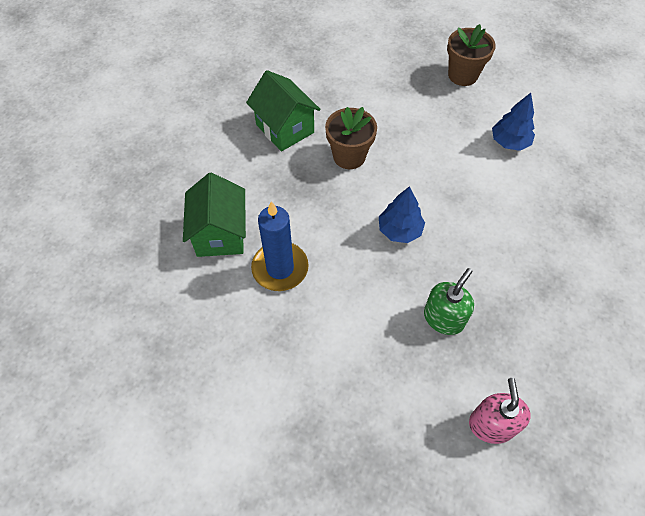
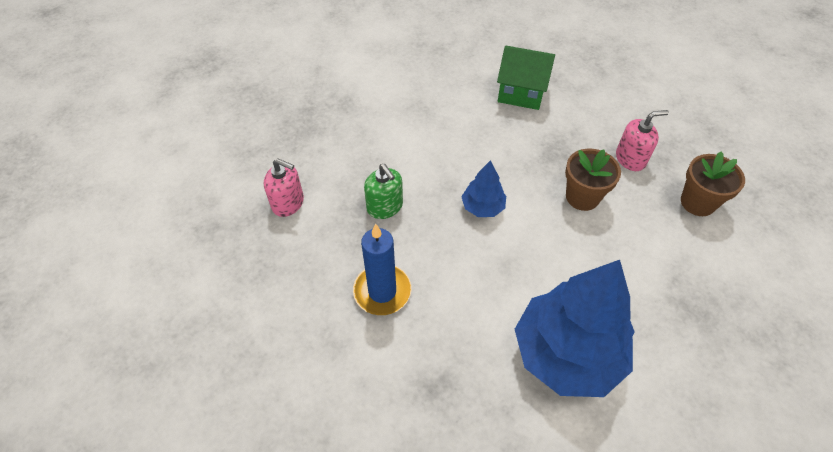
camera: 110 degrees right, 5 degrees down
green house [246,70,320,151] -> pink soap dispenser [616,110,669,171]
blue candle [251,201,309,291] -> blue candle moved to [353,224,411,315]
brown flower pot [447,24,496,86] -> brown flower pot moved to [681,151,745,216]
blue tree [492,93,535,151] -> blue tree [515,260,635,397], size x2.16

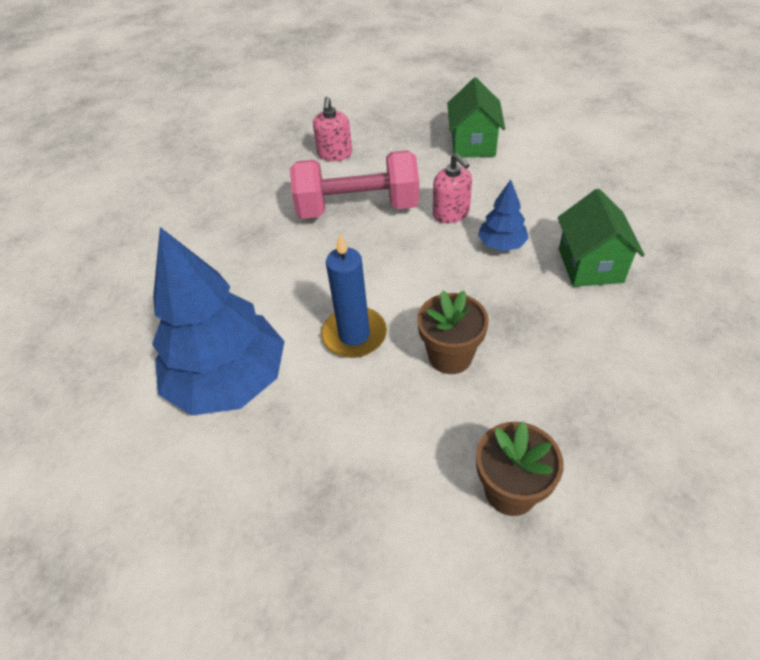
camera: 75 degrees right, 5 degrees down
blue candle [353,224,411,315] -> blue candle moved to [321,234,387,358]
green soap dispenser [364,164,403,219] -> pink dumbbell [290,150,419,219]
blue tree [461,160,506,217] -> blue tree moved to [478,180,529,251]
pink soap dispenser [616,110,669,171] -> pink soap dispenser moved to [433,153,472,224]
none -> green house [447,77,505,158]

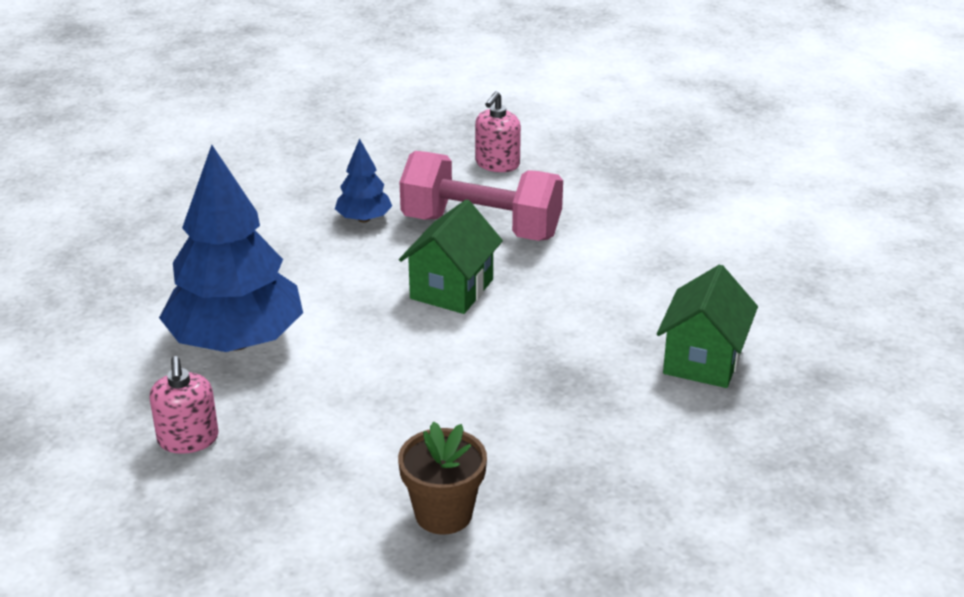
camera: 20 degrees right, 15 degrees down
blue candle [321,234,387,358] -> none
brown flower pot [417,290,489,374] -> none
pink soap dispenser [433,153,472,224] -> pink soap dispenser moved to [149,356,219,454]
green house [447,77,505,158] -> green house moved to [399,199,503,314]
blue tree [478,180,529,251] -> blue tree moved to [335,138,392,222]

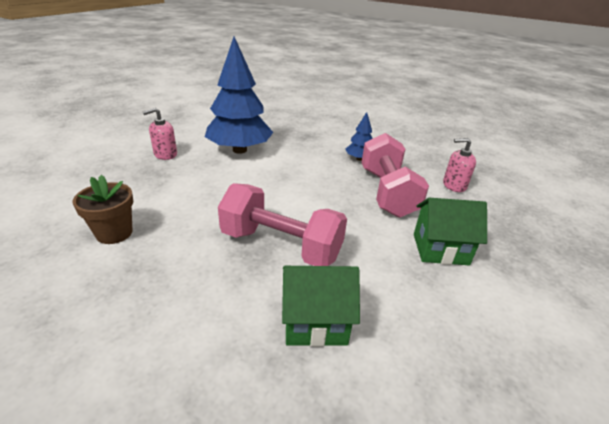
camera: 65 degrees right, 0 degrees up
green house [399,199,503,314] -> green house moved to [414,198,487,265]
none -> pink dumbbell [218,183,347,266]

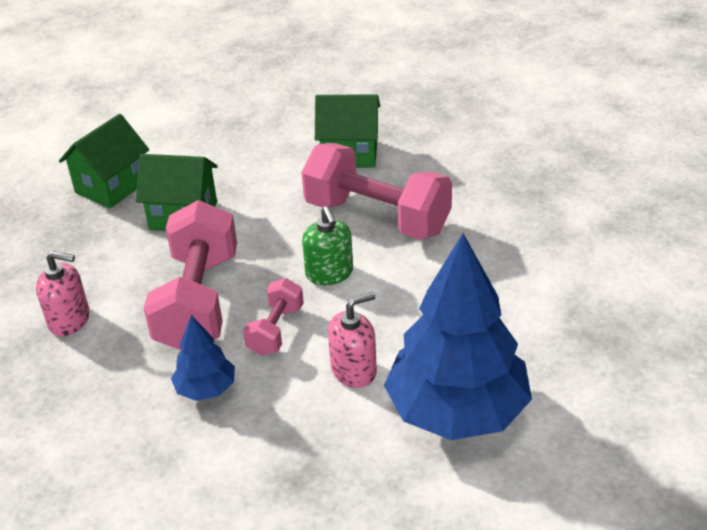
camera: 170 degrees left, 5 degrees up
brown flower pot [73,175,133,244] -> none
pink soap dispenser [143,108,177,160] -> pink soap dispenser moved to [328,292,377,388]
none -> green house [59,114,149,209]
none -> pink dumbbell [243,278,304,356]
none -> green soap dispenser [302,206,353,285]

